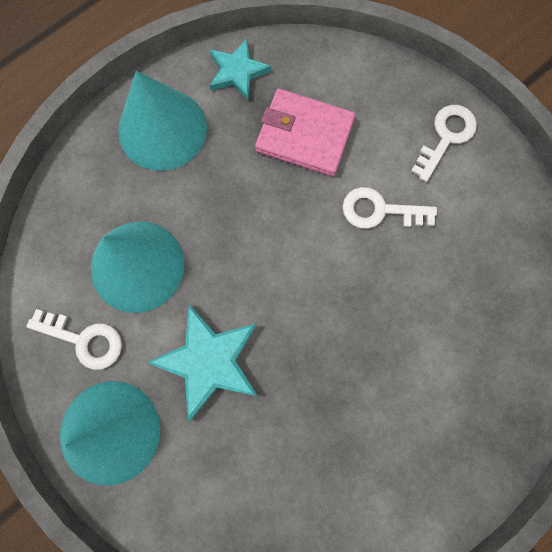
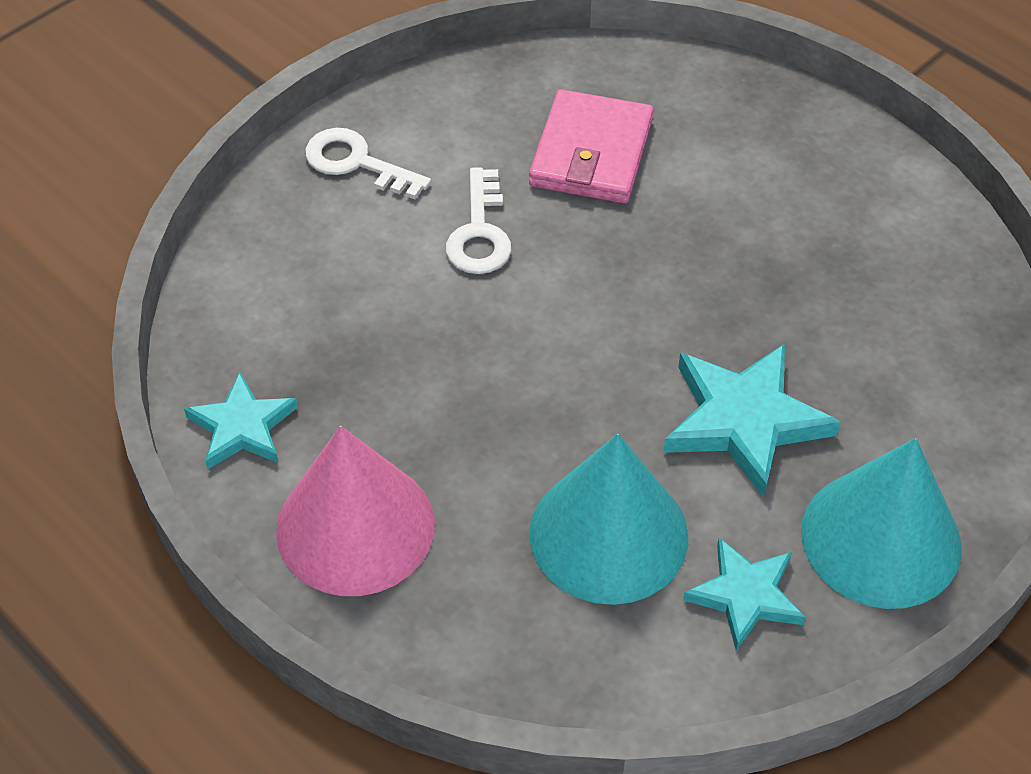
camera: 95 degrees left, 25 degrees down
white key [26,309,122,370] -> turquoise star [683,538,806,651]
turquoise cone [118,71,207,171] -> pink cone [276,426,435,596]
pink wallet [255,89,355,177] -> pink wallet moved to [529,89,653,203]

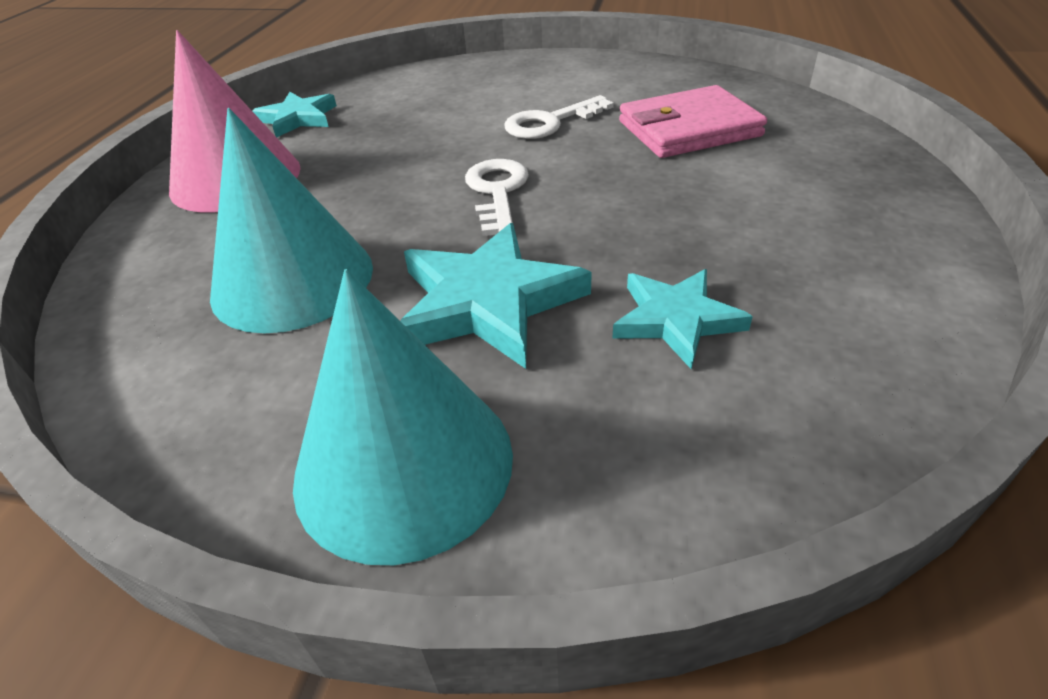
camera: 60 degrees right, 10 degrees down
white key [305,128,431,199] -> white key moved to [465,159,529,236]
turquoise star [683,538,806,651] -> turquoise star moved to [612,269,753,369]

